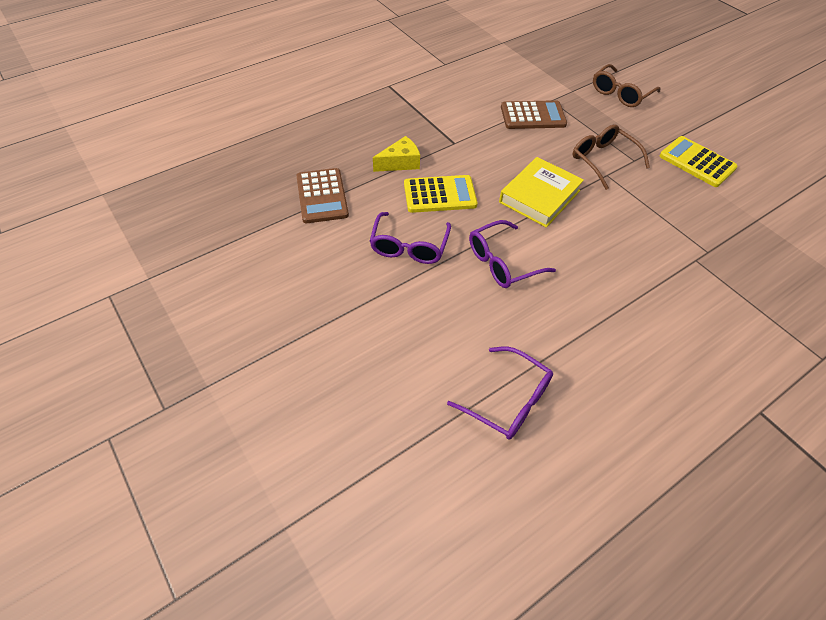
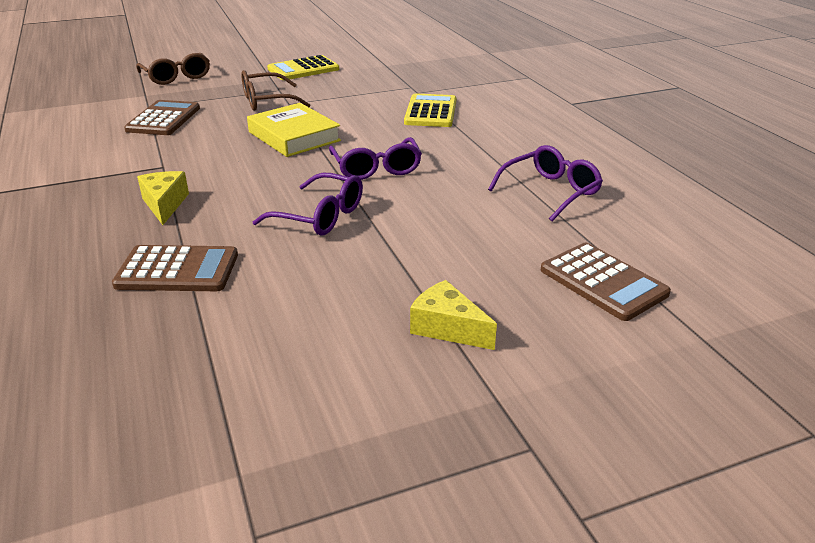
camera: 75 degrees left, 20 degrees down
yellow calculator [404,175,478,213] -> yellow calculator moved to [404,94,456,127]
none -> yellow cheese [410,280,497,350]
none -> brown calculator [541,243,671,321]

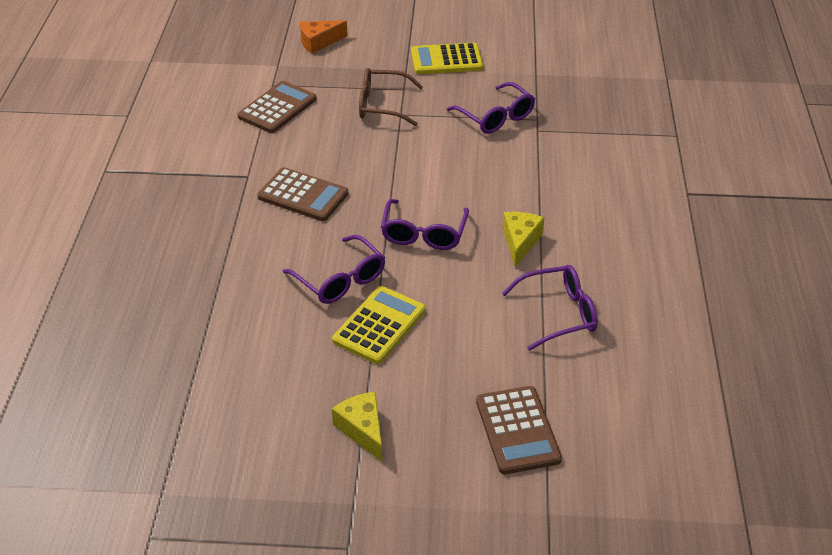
camera: 25 degrees right, 10 degrees up
brown calculator [112,245,238,291] -> brown calculator moved to [257,167,348,221]
brown glasses [136,53,210,85] -> orange cheese [300,20,348,54]
yellow cheese [137,171,189,225] -> yellow cheese moved to [503,212,544,267]
yellow book [247,103,341,157] -> none
yellow calculator [404,94,456,127] -> yellow calculator moved to [332,286,426,364]
none -> purple glasses [447,82,535,134]

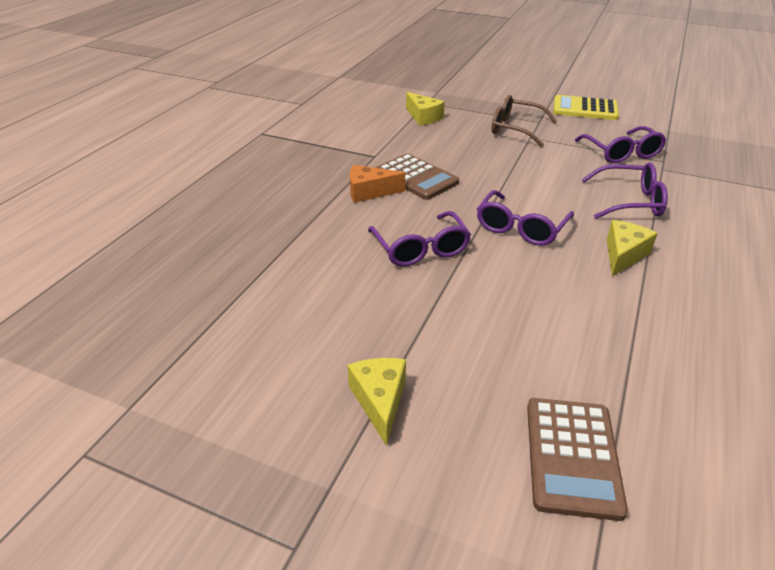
camera: 20 degrees right, 5 degrees down
brown calculator [238,81,317,133] -> yellow cheese [406,92,445,126]
orange cheese [300,20,348,54] -> orange cheese moved to [350,165,405,203]
yellow calculator [332,286,426,364] -> none
purple glasses [502,265,598,351] -> purple glasses moved to [582,163,668,219]

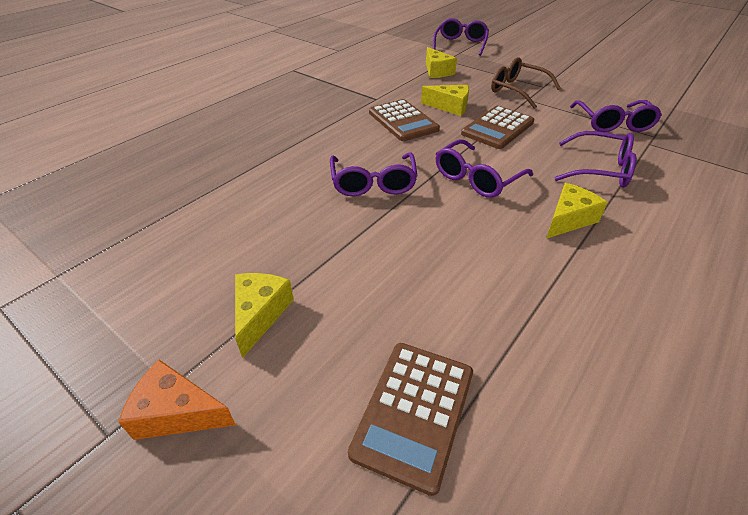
camera: 15 degrees right, 5 degrees up
orange cheese [350,165,405,203] -> orange cheese moved to [118,359,236,440]
yellow calculator [553,95,619,120] -> none
none -> yellow cheese [421,85,469,116]
none -> purple glasses [433,18,489,56]
none -> brown calculator [461,106,534,149]

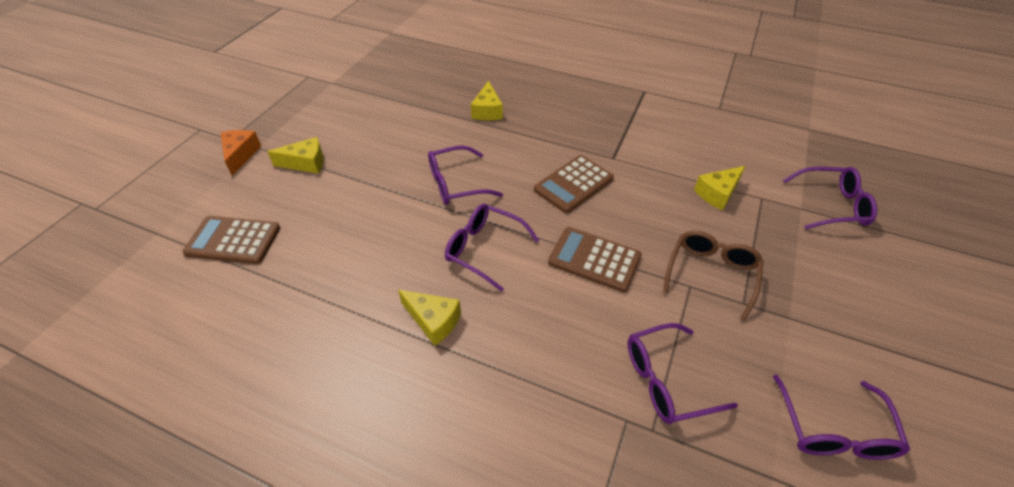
camera: 75 degrees right, 5 degrees up
yellow cheese [421,85,469,116] -> yellow cheese moved to [471,81,503,120]
purple glasses [555,131,636,188] -> purple glasses moved to [773,374,910,460]

